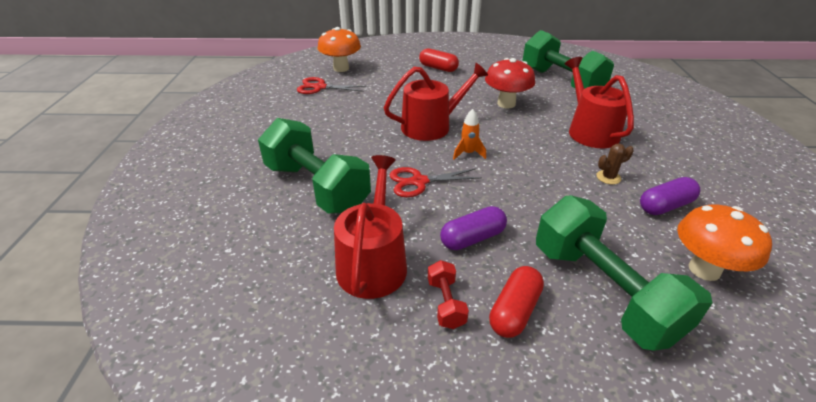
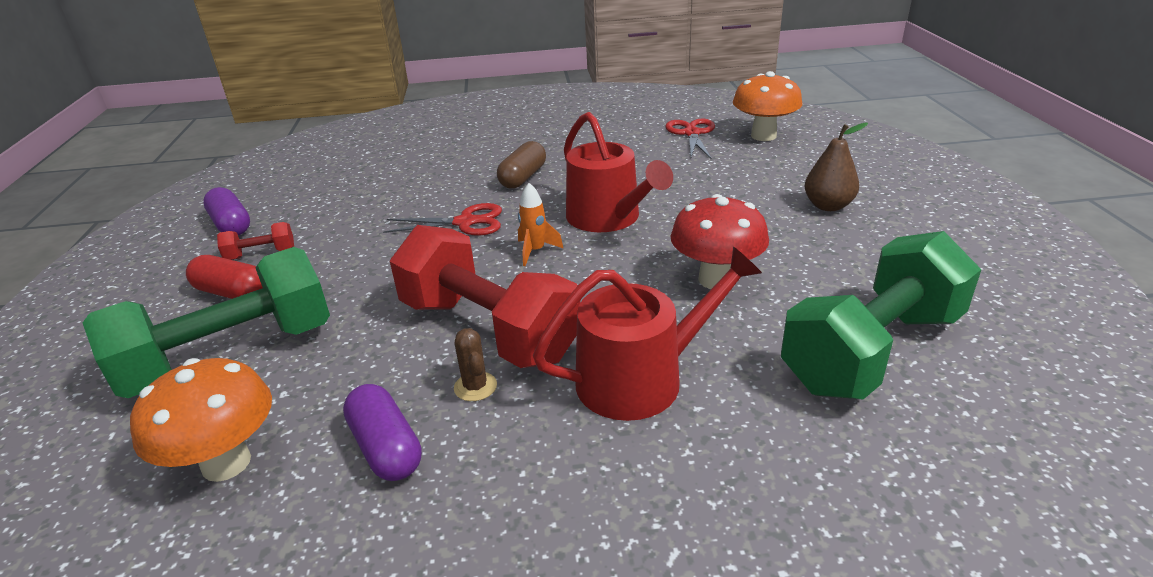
camera: 85 degrees right, 5 degrees down
green dumbbell [258,118,371,214] -> none
red watering can [334,155,407,299] -> none
red scissors [390,167,482,197] -> red scissors turned 105 degrees clockwise [383,203,502,236]
red capsule [419,48,459,72] -> brown pear [804,123,868,211]
purple capsule [440,206,507,250] -> purple capsule moved to [203,187,250,236]
none -> red dumbbell [390,225,580,368]
none -> brown capsule [497,141,546,188]

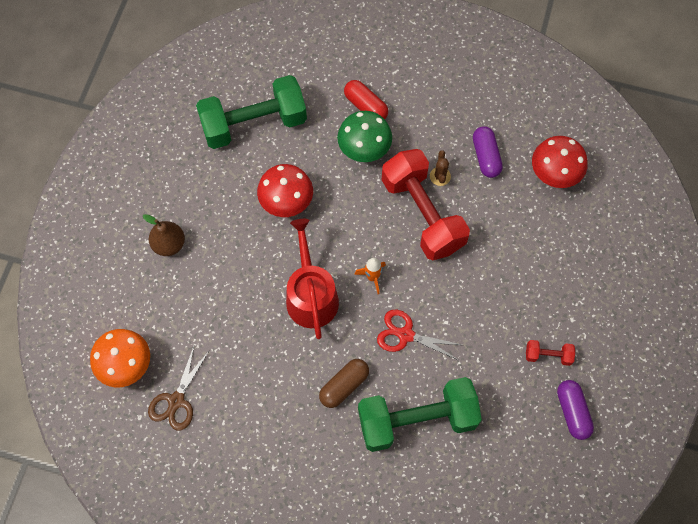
camera: 160 degrees left, 35 degrees up
green dumbbell [83,247,330,398] -> green dumbbell moved to [358,377,482,452]
orange mushroom [130,358,272,482] -> red mushroom [532,136,587,188]
red capsule [186,255,263,299] -> red capsule moved to [344,80,388,119]
red watering can [533,247,762,421] -> green mushroom [337,111,392,162]
red scissors [665,119,715,159] -> brown scissors [148,346,210,431]

